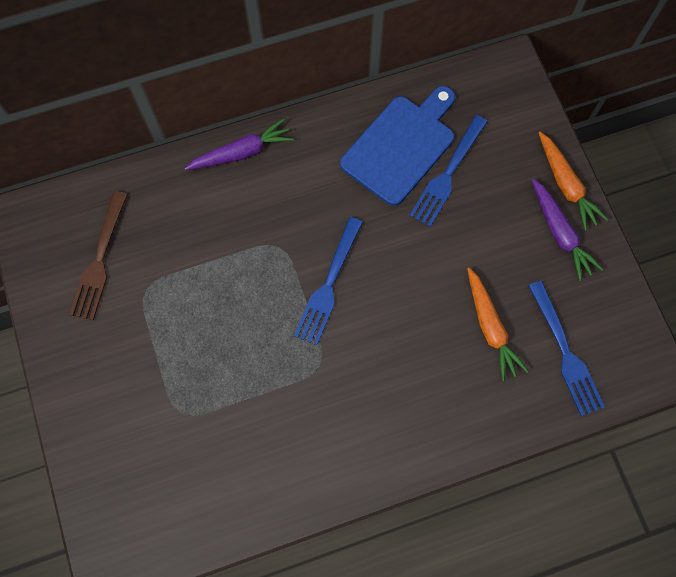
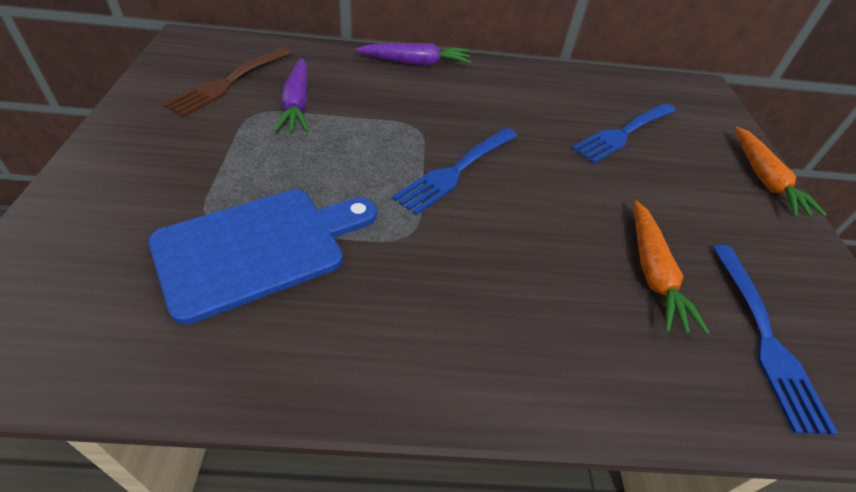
camera: 15 degrees right, 25 degrees down
blue cutting board [340,86,455,206] -> blue cutting board moved to [148,190,377,325]
purple carrot [531,178,603,281] -> purple carrot moved to [274,58,309,132]

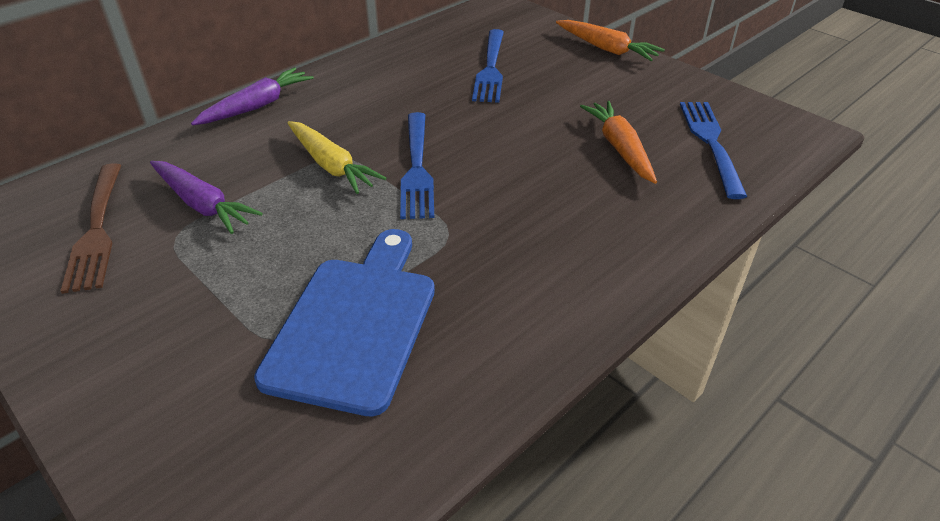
camera: 40 degrees left, 5 degrees down
orange carrot [634,200,710,334] -> orange carrot turned 150 degrees counterclockwise [580,101,657,184]
blue fork [712,245,838,435] -> blue fork turned 135 degrees counterclockwise [680,102,747,199]
none -> yellow carrot [287,121,386,194]

